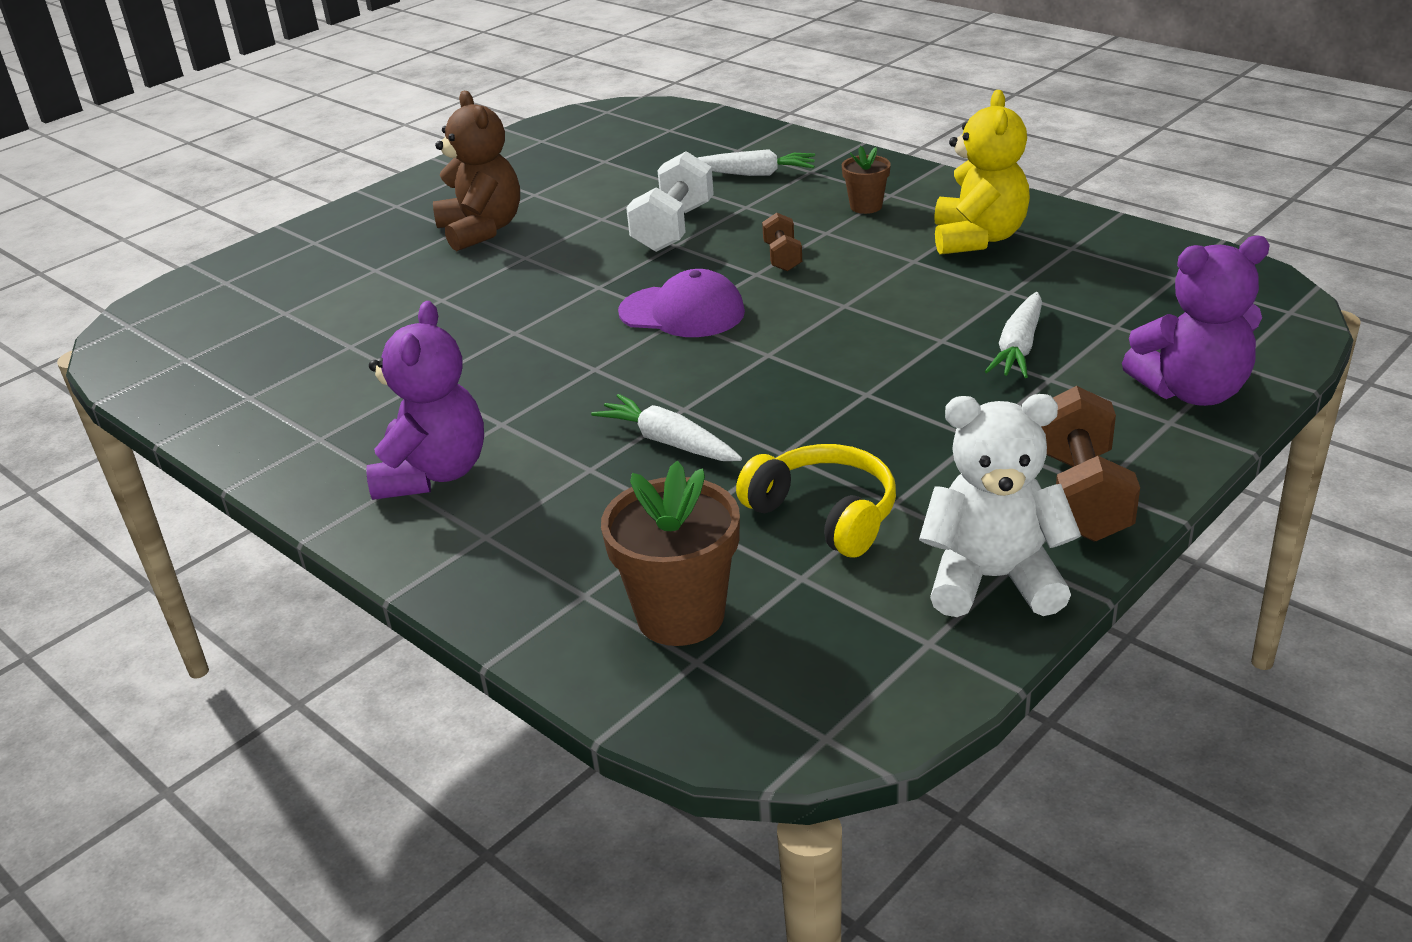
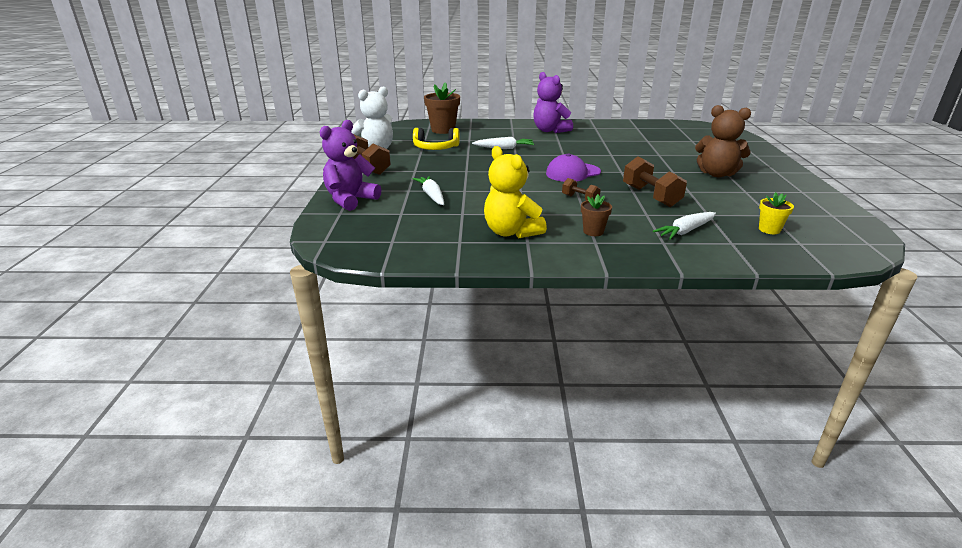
camera: 135 degrees right, 5 degrees down
white dumbbell [626,151,714,252] -> brown dumbbell [623,156,687,207]
none -> yellow flower pot [759,192,794,234]

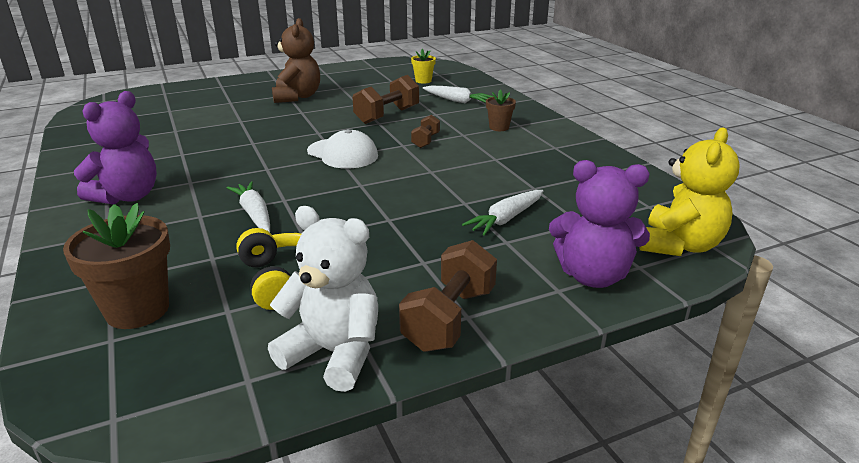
camera: 115 degrees left, 0 degrees up
yellow teddy bear [484,146,547,238] -> yellow teddy bear moved to [639,127,740,256]
purple cap [546,153,601,182] -> white cap [307,129,378,169]

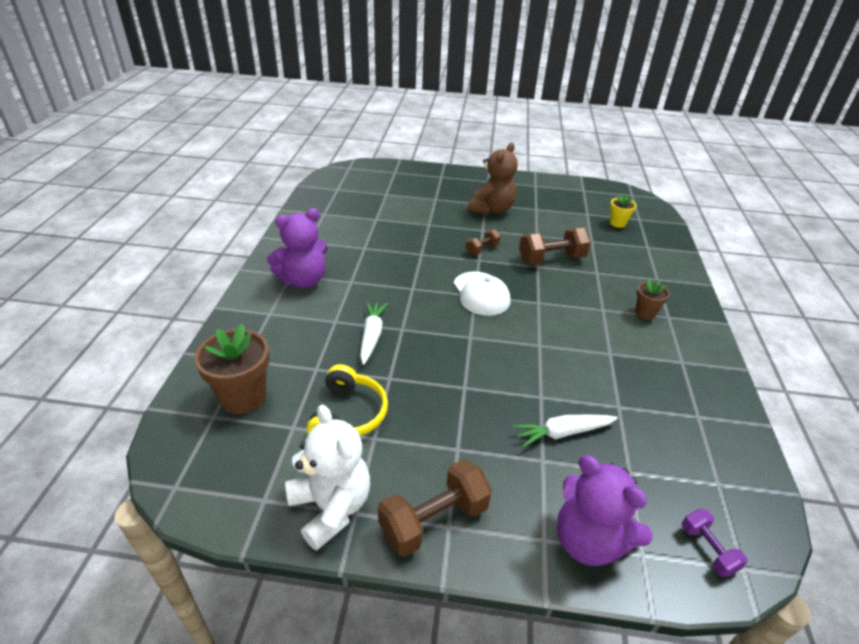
camera: 30 degrees right, 10 degrees up
brown dumbbell [411,115,440,148] -> brown dumbbell moved to [466,229,501,255]
white carrot [423,86,494,103] -> none
yellow teddy bear [639,127,740,256] -> purple dumbbell [682,509,748,577]

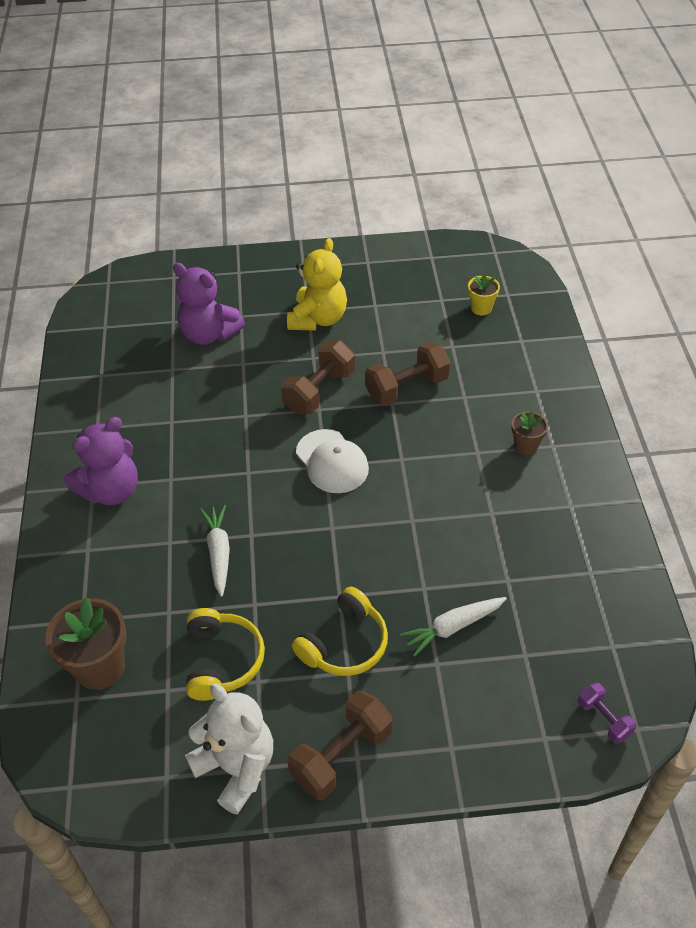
camera: 10 degrees left, 10 degrees up
brown dumbbell [466,229,501,255] -> brown dumbbell [281,340,355,414], size x1.80
brown teddy bear [468,143,518,215] -> yellow teddy bear [287,238,347,330]
purple teddy bear [557,455,652,566] -> purple teddy bear moved to [173,263,245,345]
none -> yellow headphones [292,587,388,676]

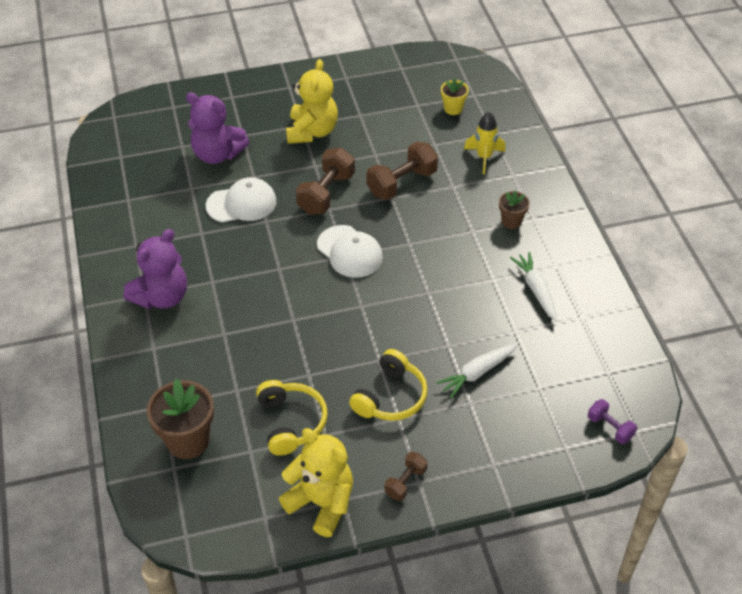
camera: 10 degrees left, 0 degrees up
white teddy bear [185,684,273,815] -> yellow teddy bear [279,428,353,537]
white carrot [200,505,230,597] -> white carrot moved to [510,252,558,322]
brown dumbbell [288,691,393,800] -> brown dumbbell [384,452,428,501], size x0.56
none -> white cap [206,177,277,223]
none -> yellow rocket [464,112,505,174]

